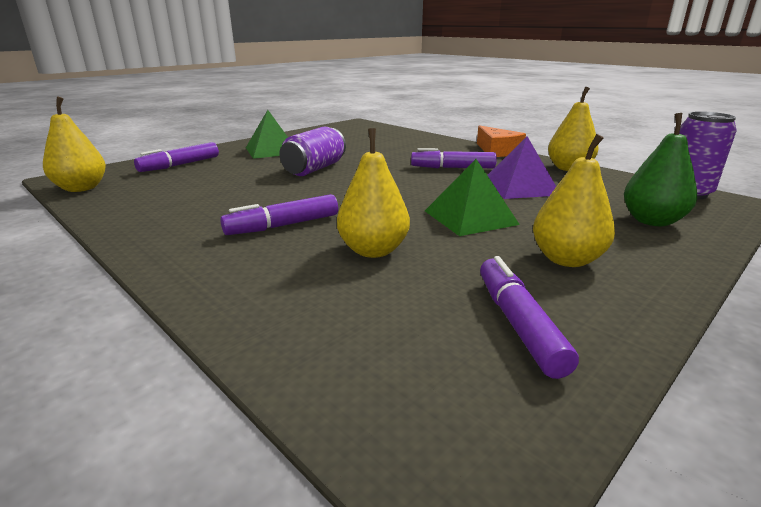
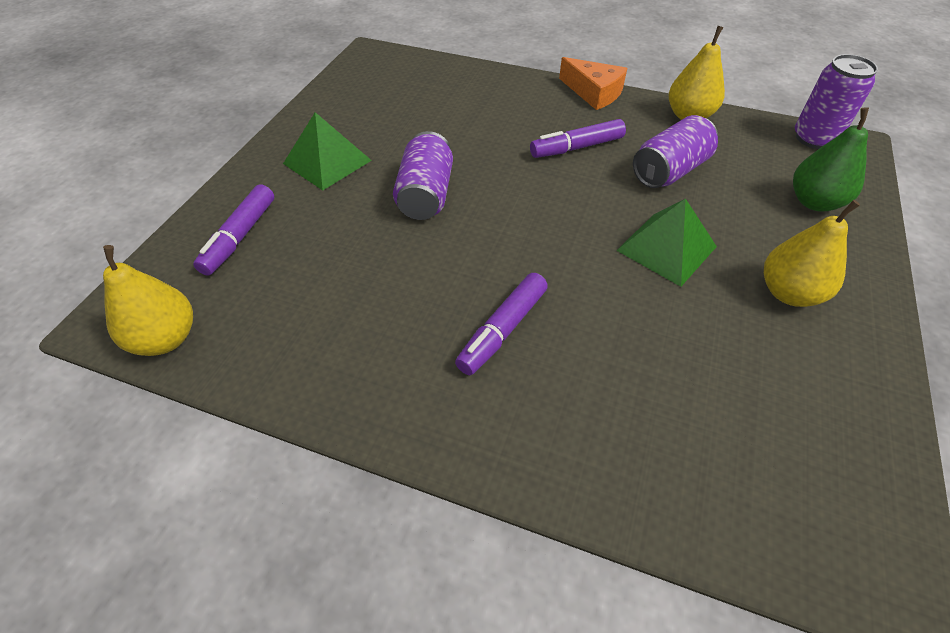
camera: 25 degrees left, 25 degrees up
yellow pear [337,128,410,258] -> none
purple marker [480,256,579,379] -> none
purple pyramid [487,136,556,199] -> purple can [633,115,718,188]

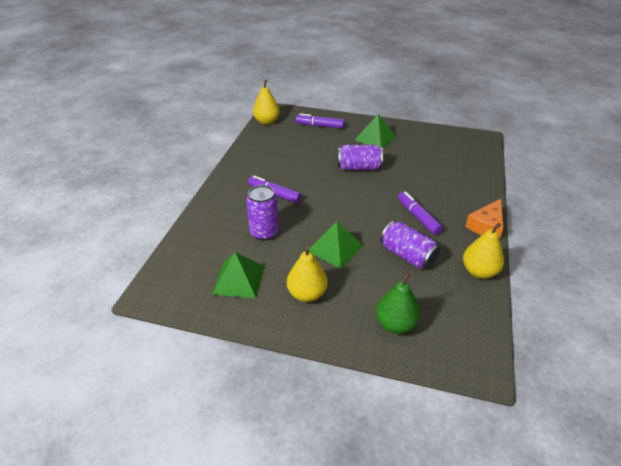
camera: 85 degrees right, 10 degrees down
purple can [795,54,878,149] -> purple can moved to [246,185,279,241]
none -> green pyramid [212,252,265,298]

